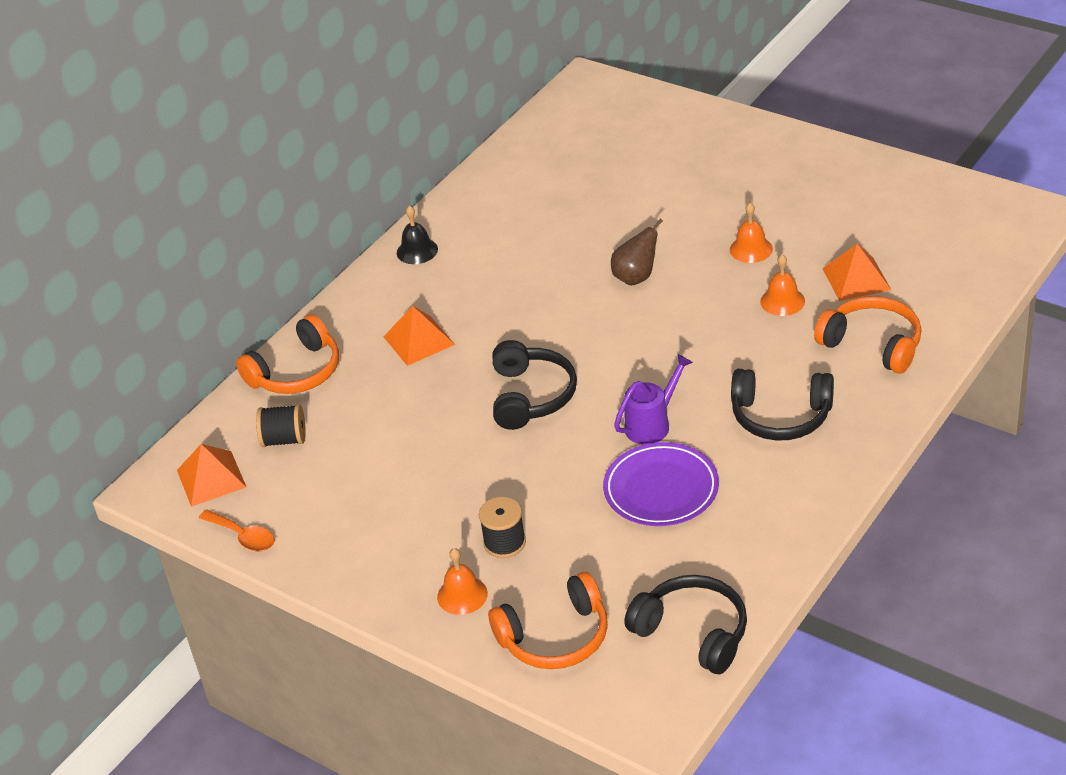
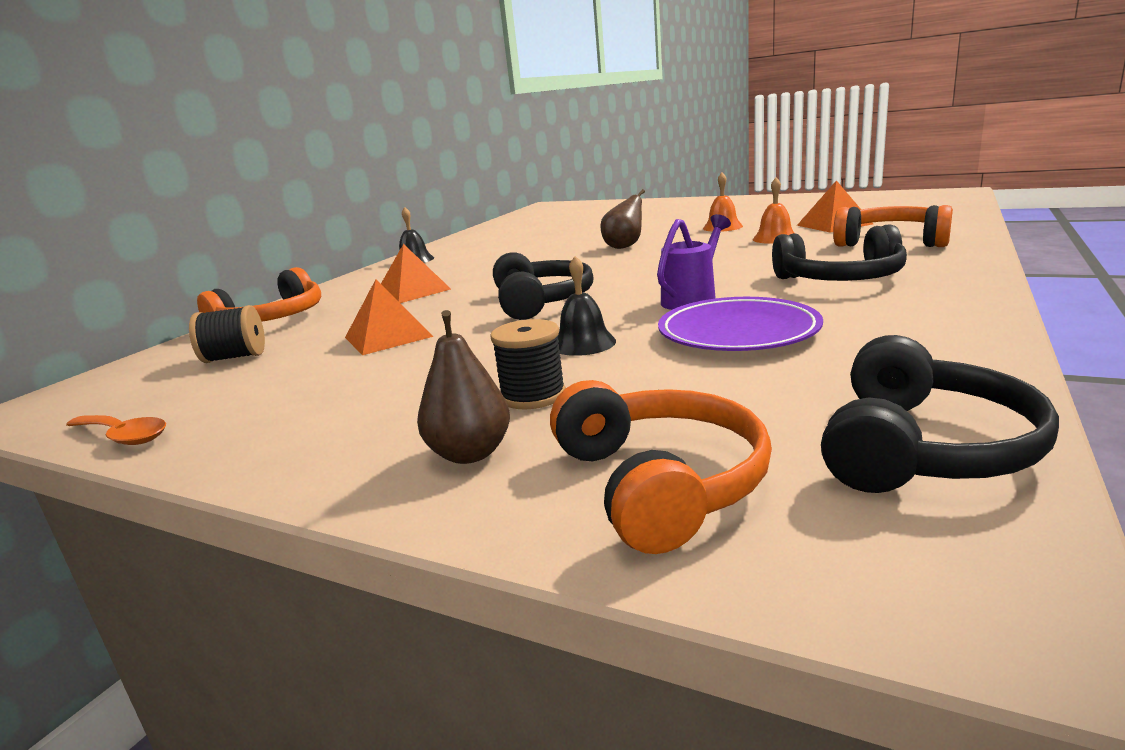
camera: 10 degrees left, 20 degrees down
orange pyramid [177,444,246,507] -> orange pyramid moved to [345,279,433,355]
orange bell [437,548,488,615] -> brown pear [417,310,510,464]
orange headphones [488,572,608,669] -> orange headphones turned 75 degrees counterclockwise [550,380,772,554]
black headphones [624,575,747,674] -> black headphones turned 90 degrees clockwise [821,335,1059,493]
none -> black bell [558,256,616,356]

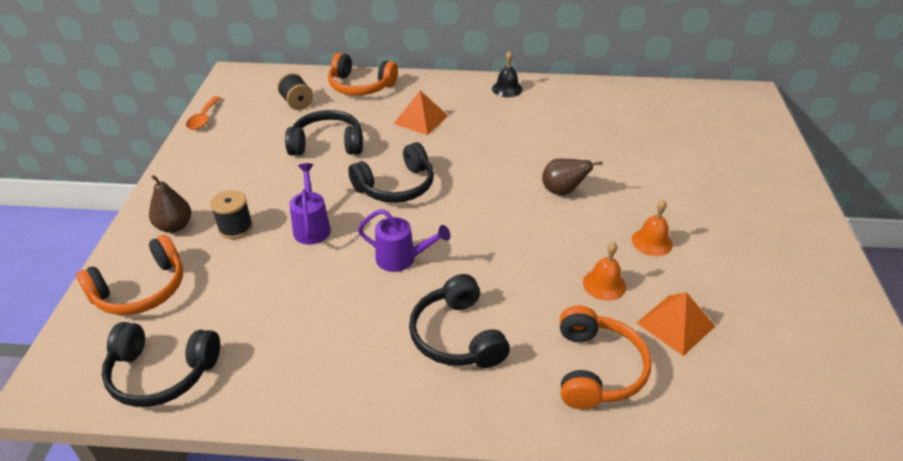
camera: 65 degrees right, 20 degrees up
orange pyramid [345,279,433,355] -> black headphones [285,110,363,156]
black bell [558,256,616,356] -> purple watering can [289,163,331,245]
purple plate [658,297,823,351] -> none

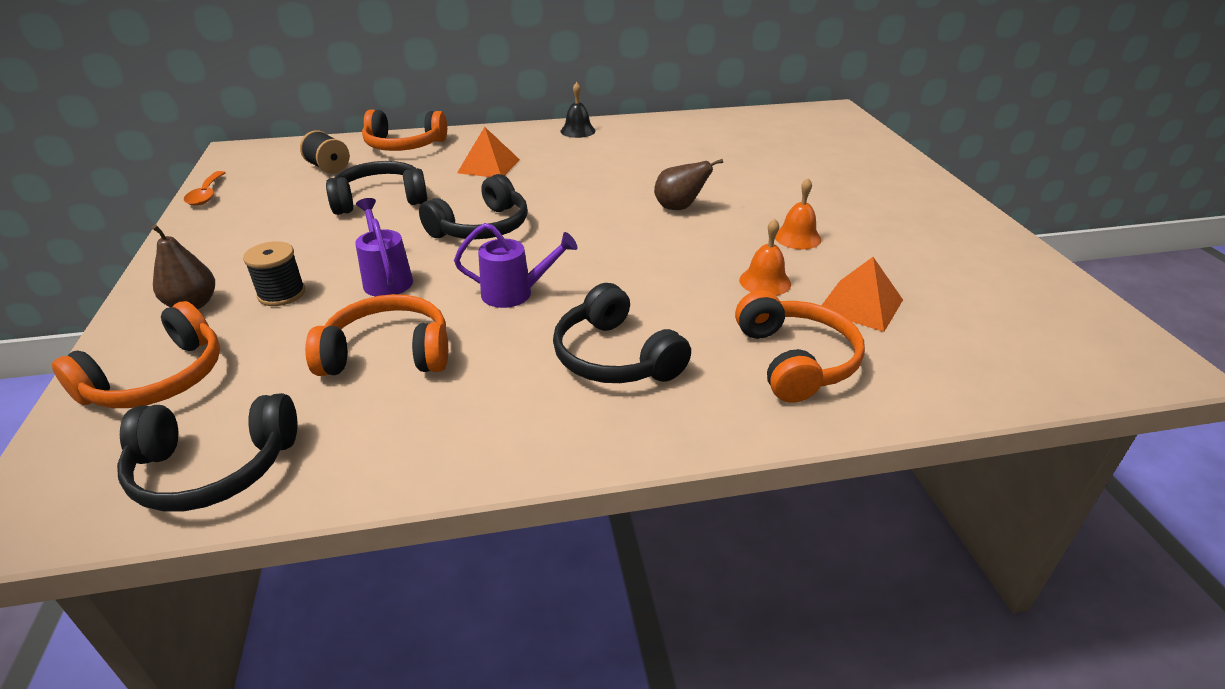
camera: 15 degrees left, 5 degrees down
none -> orange headphones [305,294,448,376]

